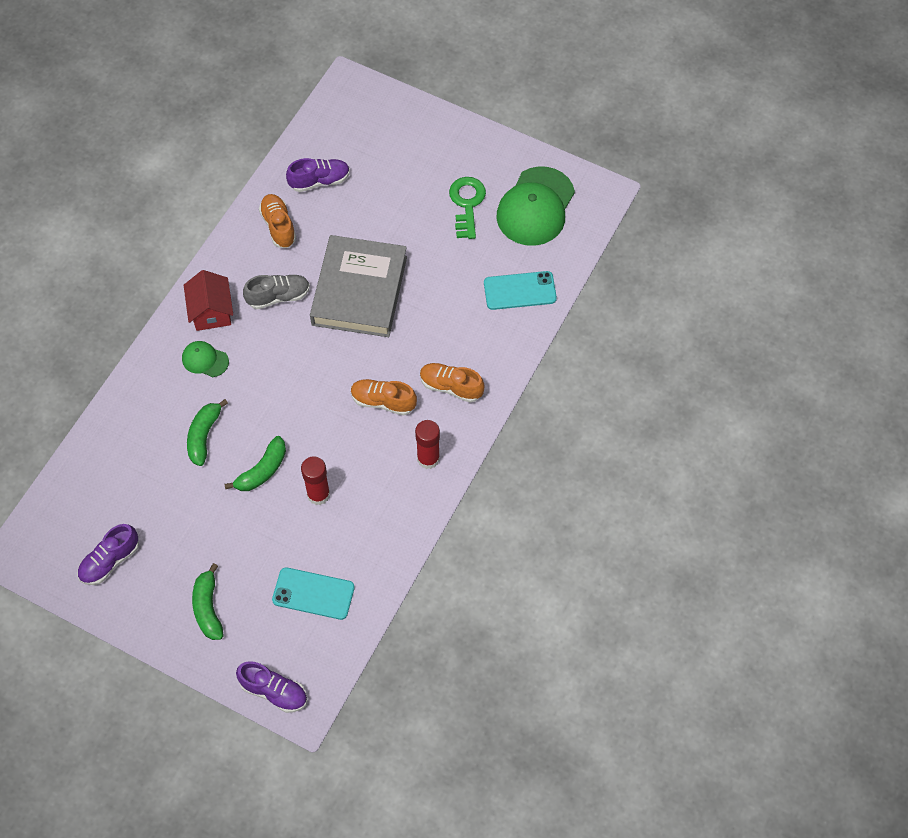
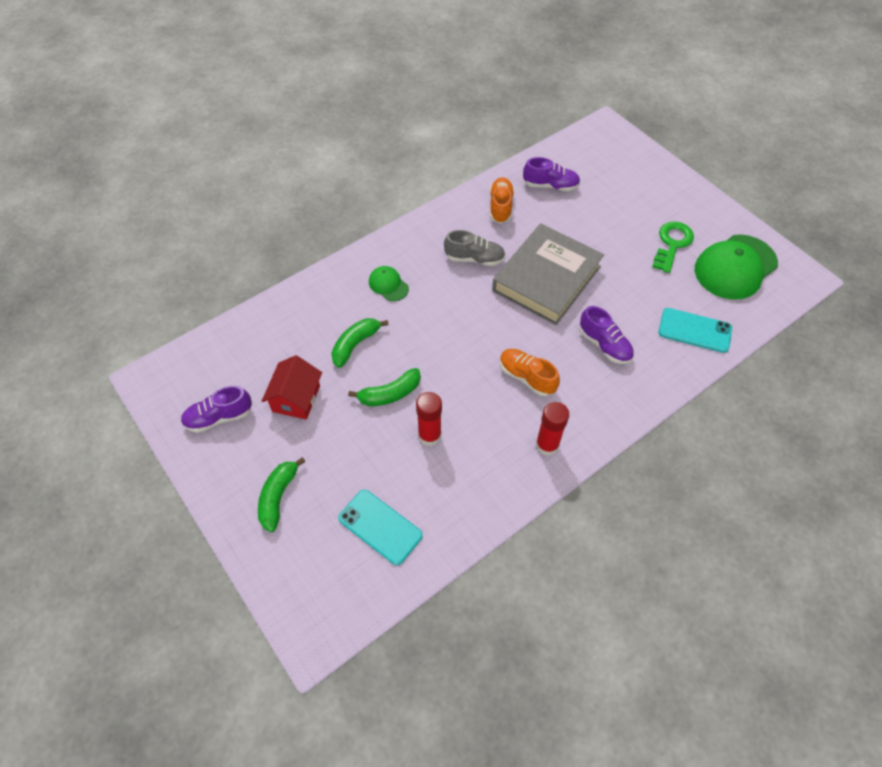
camera: 25 degrees right, 5 degrees down
red house [184,270,233,331] -> red house moved to [262,355,322,420]
purple shoe [236,661,307,713] -> purple shoe moved to [579,306,634,364]
orange shoe [420,363,485,403] -> none

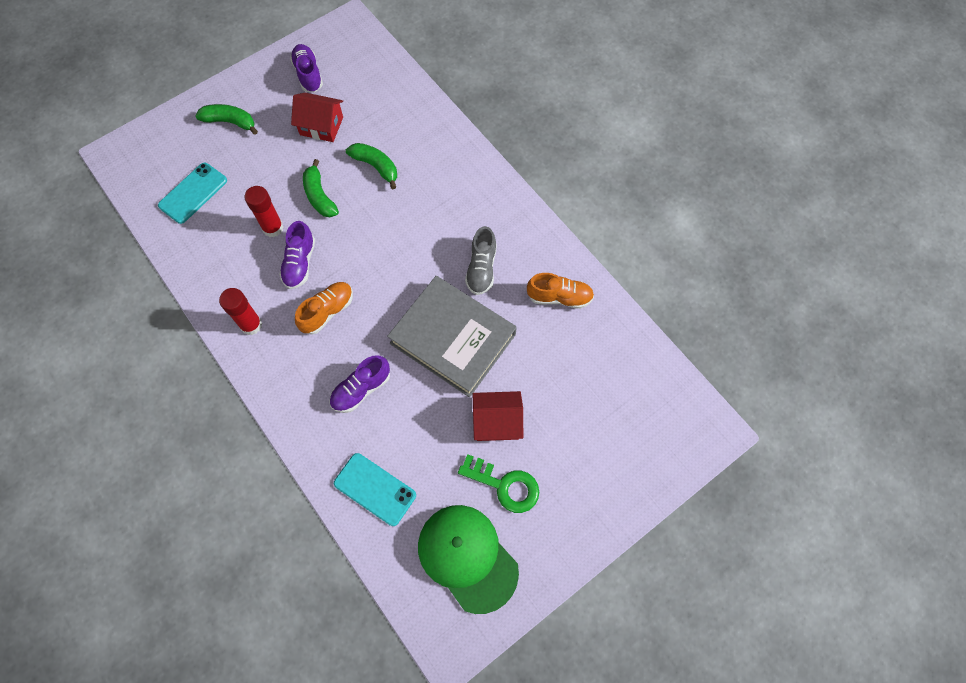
camera: 90 degrees right, 10 degrees up
green cap [369,266,409,301] -> none
purple shoe [523,157,580,191] -> purple shoe moved to [279,221,315,289]
turquoise phone [659,308,732,353] -> turquoise phone turned 75 degrees counterclockwise [334,453,416,526]
none -> red house [473,391,523,441]

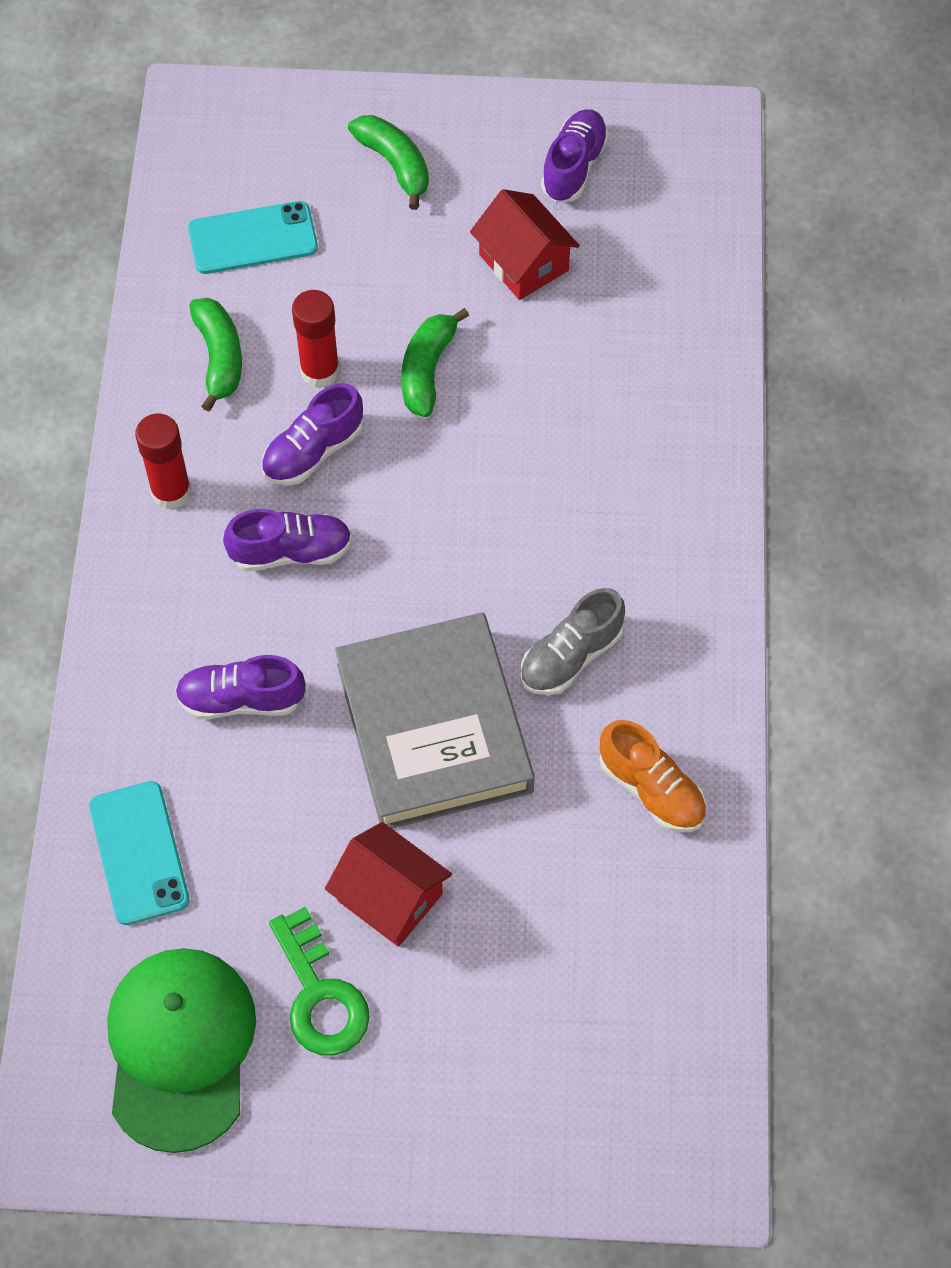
camera: 40 degrees right, 5 degrees down
orange shoe [295,282,353,335] -> purple shoe [223,509,352,571]
green banana [346,143,397,189] -> green banana moved to [189,298,242,412]

